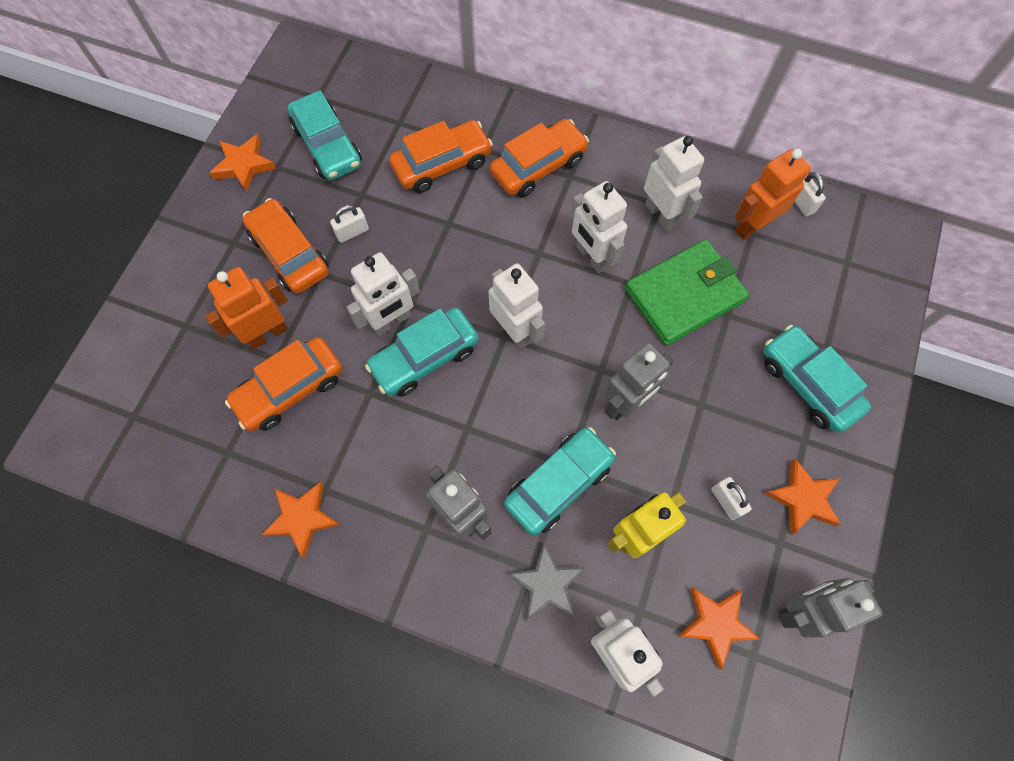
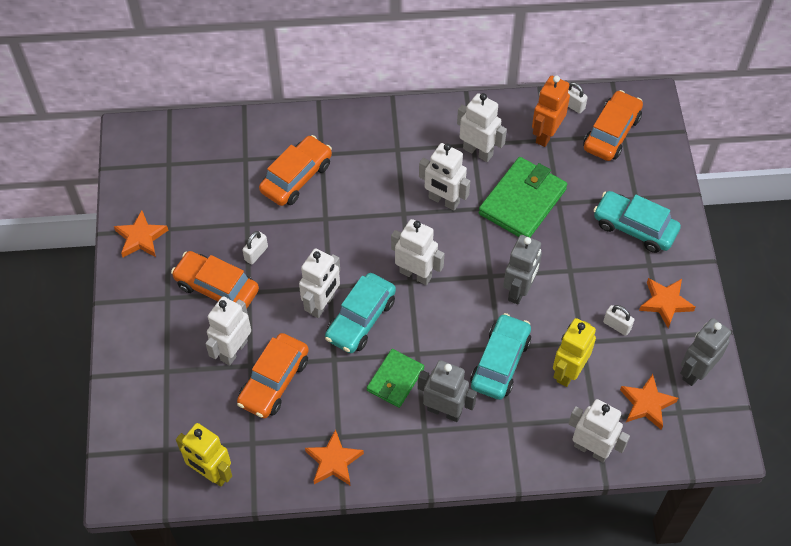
camera: 25 degrees left, 10 degrees down
orange robot [205,267,288,349] -> white robot [205,296,251,365]
turquoise car [288,91,362,180] -> none
orange car [490,119,589,197] -> orange car moved to [583,90,643,161]
grey star [508,543,585,621] -> none
none -> yellow robot [176,423,232,487]
none -> green wallet [367,349,424,408]

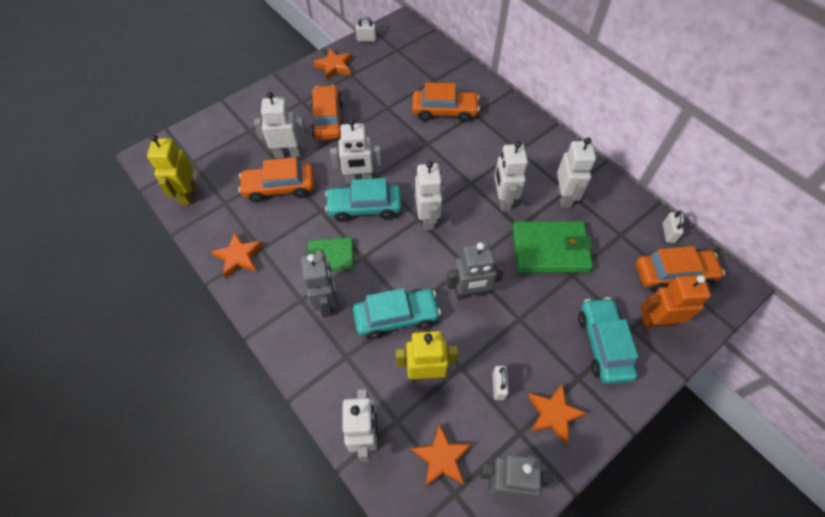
camera: 55 degrees right, 0 degrees up
white padlock [242,231,268,265] -> white padlock moved to [356,16,376,41]
orange robot [532,75,570,147] -> orange robot moved to [640,275,711,328]

